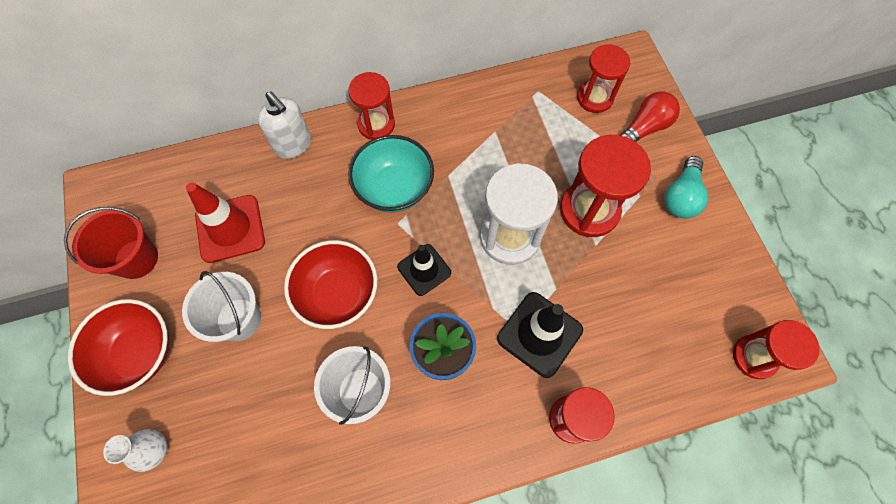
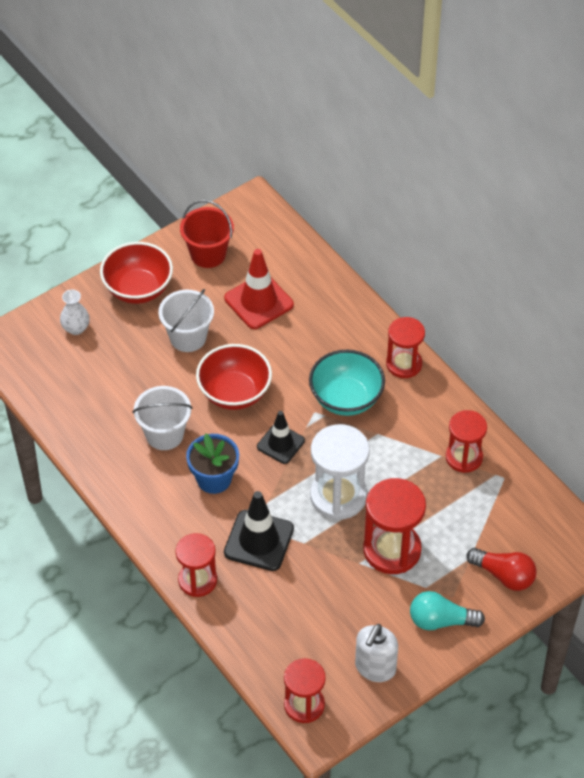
camera: 70 degrees right, 15 degrees down
white soap dispenser [258,92,311,159] -> white soap dispenser moved to [355,624,398,682]
red hourglass [577,44,630,113] -> red hourglass moved to [446,410,487,473]

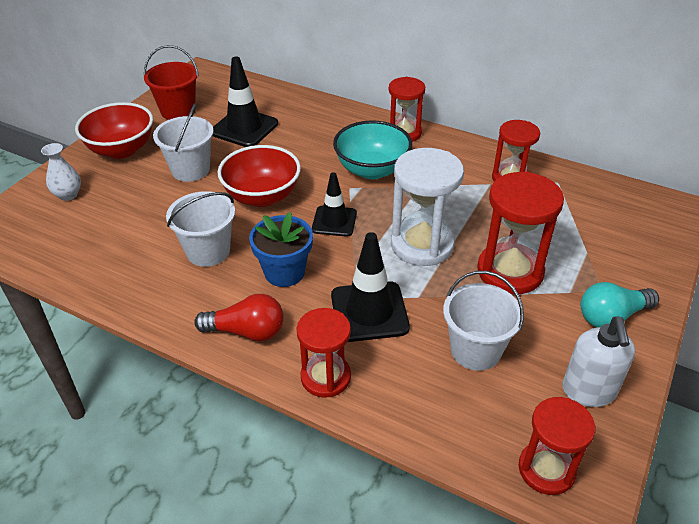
camera: 25 degrees left, 10 degrees down
red traffic cone [224,249,294,329] -> black traffic cone [213,56,278,147]
red light bulb [466,548,537,591] -> red light bulb moved to [194,294,284,342]
none -> white bucket [443,271,524,371]

